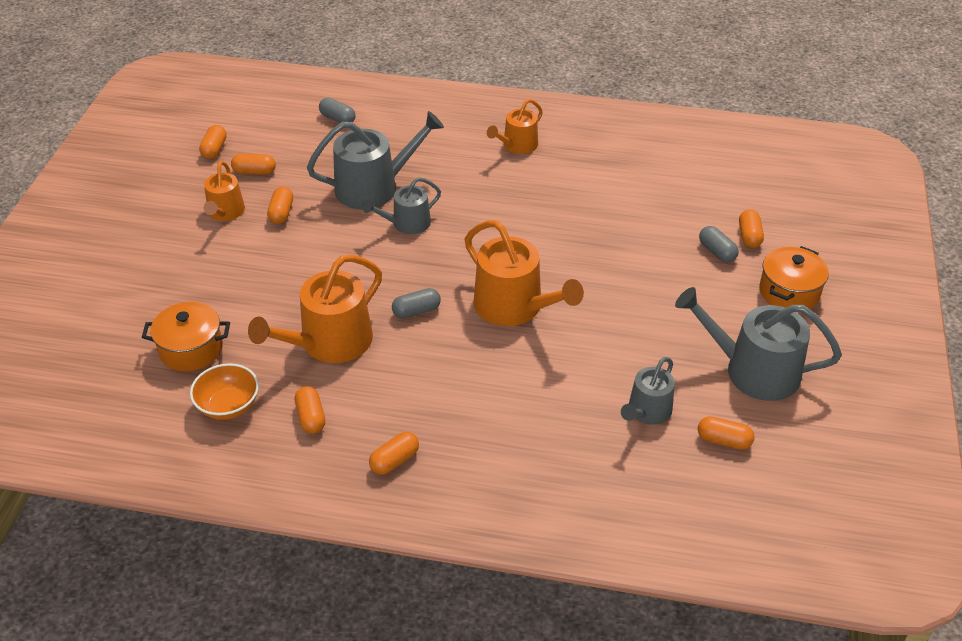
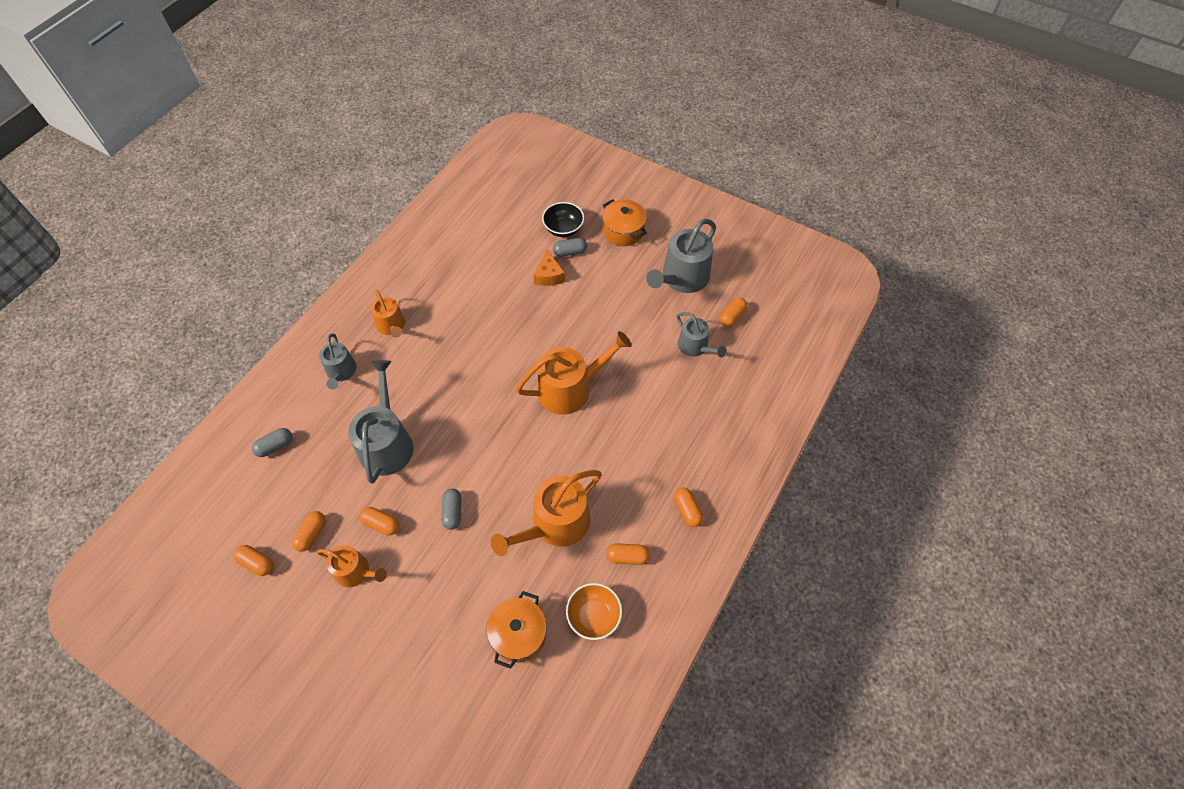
camera: 70 degrees left, 15 degrees up
orange watering can [248,255,382,363] -> orange watering can turned 75 degrees clockwise [491,470,602,556]
grey watering can [363,177,441,234] -> grey watering can moved to [319,333,357,390]
grey capsule [392,288,441,319] -> grey capsule moved to [441,488,462,530]
orange capsule [739,209,764,248] -> black bowl [542,202,584,237]
none -> orange cheese [534,249,565,286]

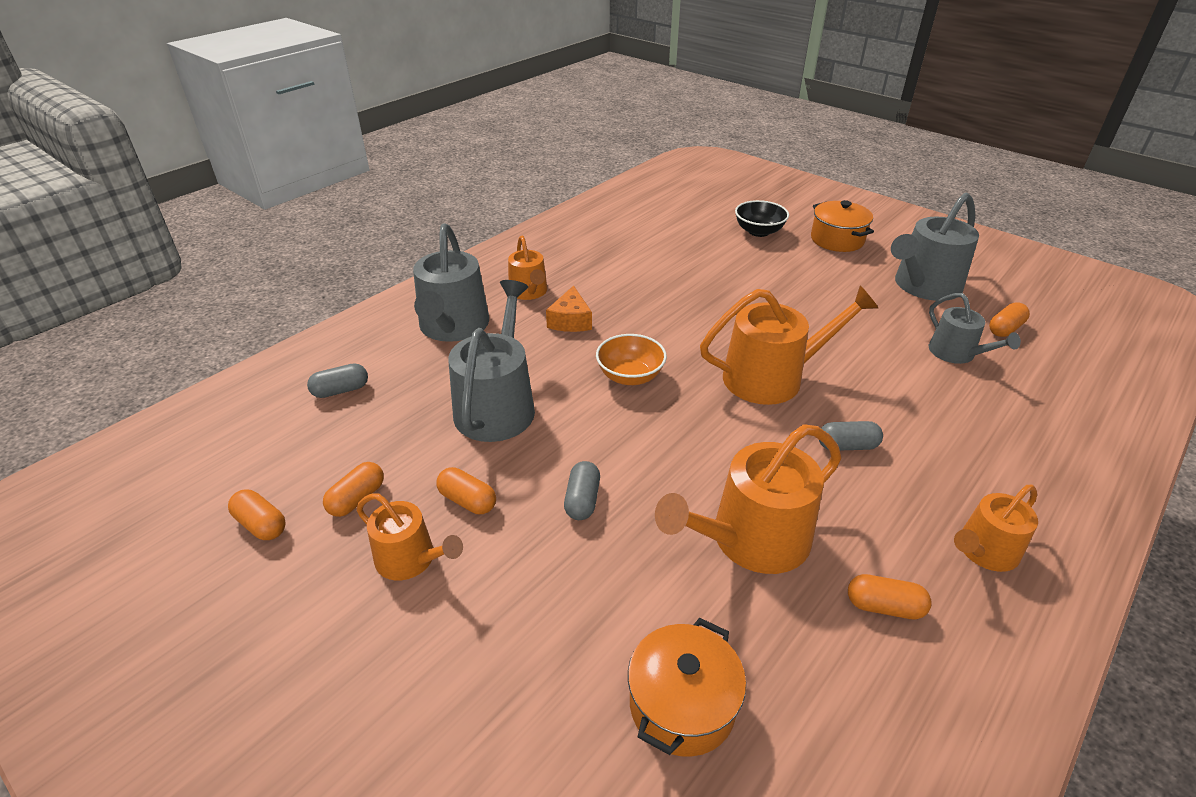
camera: 10 degrees right, 20 degrees down
grey watering can [319,333,357,390] -> grey watering can [413,224,489,342], size x1.69
orange cheese [534,249,565,286] -> orange cheese moved to [546,285,592,332]
grey capsule [553,238,587,257] -> grey capsule moved to [819,421,883,450]
orange bowl [566,583,622,640] -> orange bowl moved to [596,334,667,385]
orange capsule [674,488,703,527] -> orange watering can [954,485,1038,572]

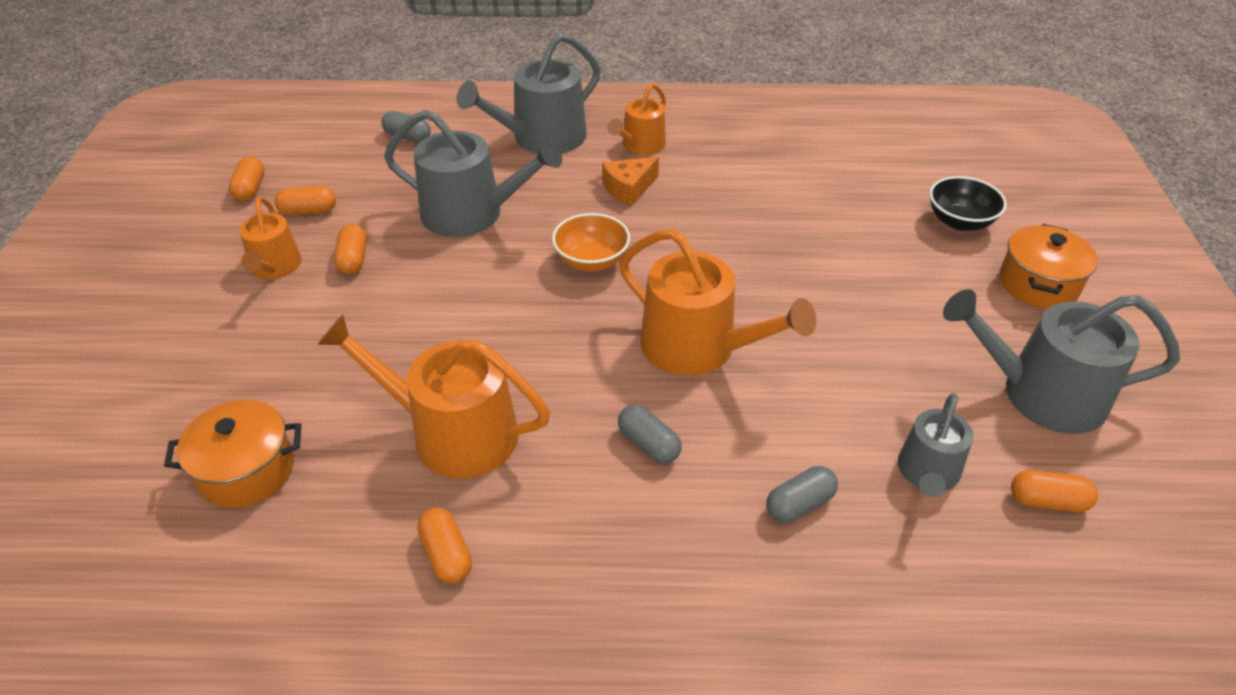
camera: 50 degrees right, 5 degrees up
grey watering can [448,280,535,442] -> grey watering can turned 45 degrees clockwise [384,110,562,237]
grey capsule [564,461,600,520] -> grey capsule moved to [766,466,838,523]
orange watering can [954,485,1038,572] -> none

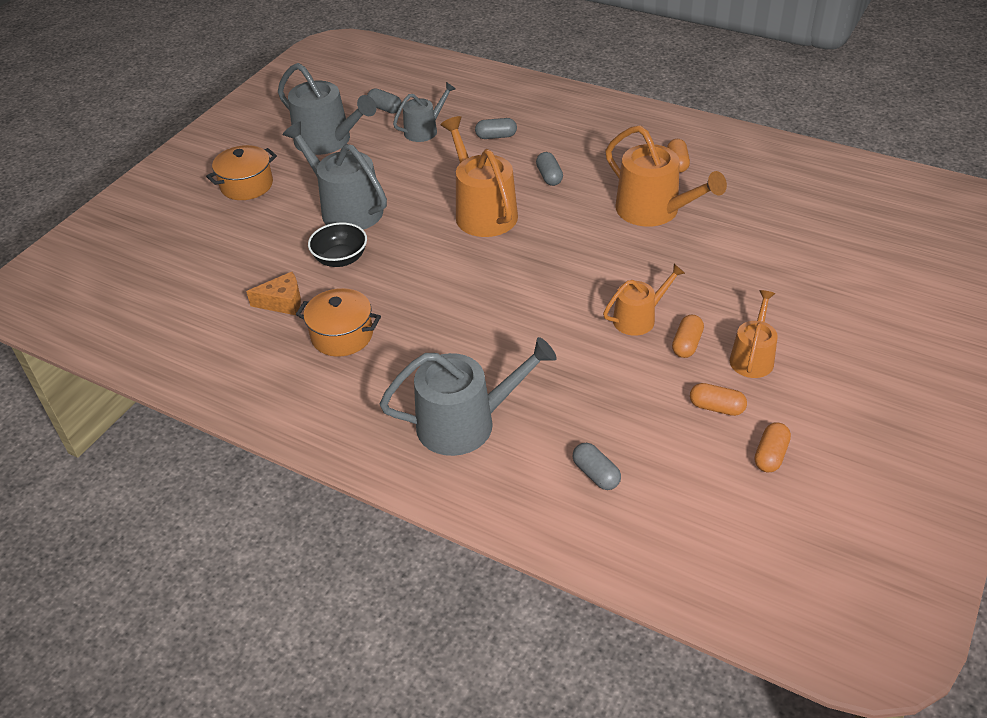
camera: 150 degrees left, 0 degrees up
orange pot [164,400,301,508] -> orange pot moved to [296,288,381,357]
grey watering can [384,110,562,237] -> grey watering can moved to [283,122,387,230]
orange bowl [552,213,630,272] -> none
orange cheese [602,157,659,206] -> orange cheese moved to [246,272,301,315]
orange watering can [608,83,666,155] -> orange watering can moved to [603,264,685,336]
black bowl [930,176,1007,231] -> black bowl moved to [308,222,367,267]
orange capsule [1011,470,1098,512] -> grey capsule [367,89,402,114]

